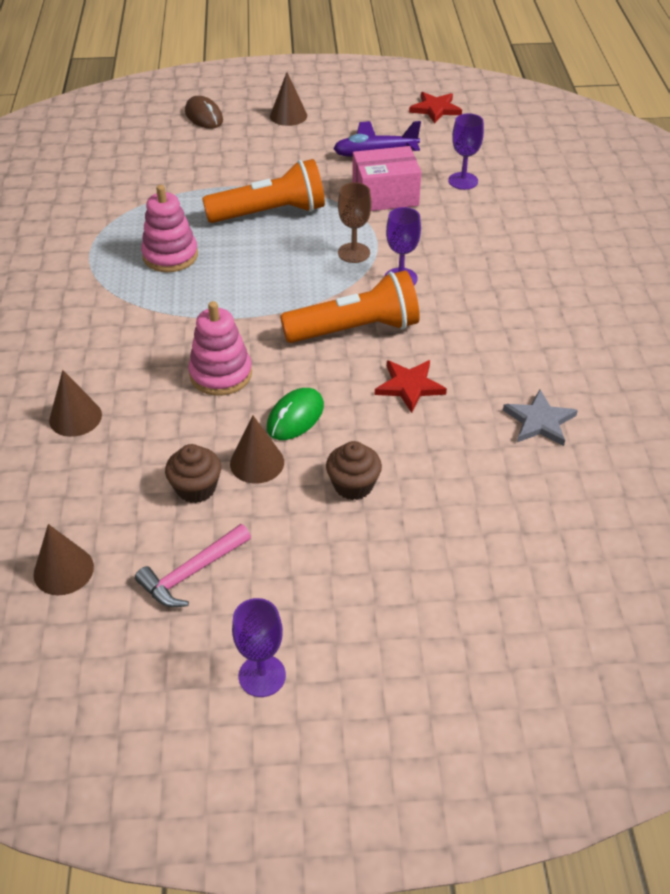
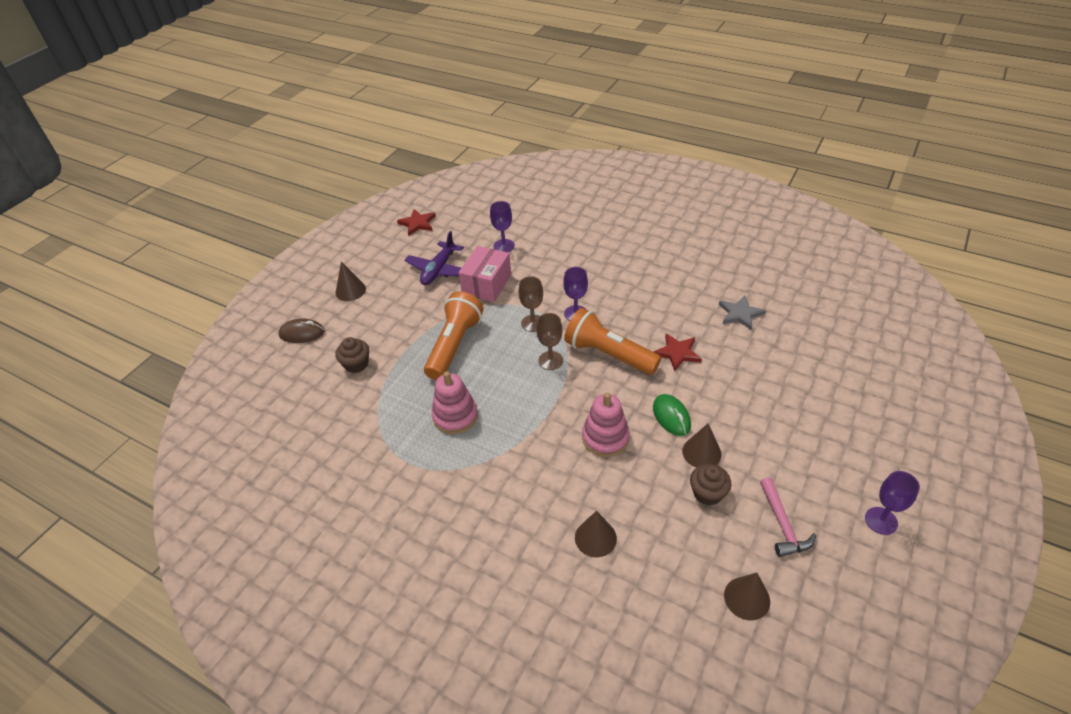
camera: 55 degrees left, 0 degrees up
orange flashlight [280,270,420,343] -> orange flashlight turned 75 degrees counterclockwise [564,308,661,375]
brown cupcake [326,441,382,500] -> brown cupcake moved to [335,337,369,373]
none -> brown goblet [536,313,563,370]

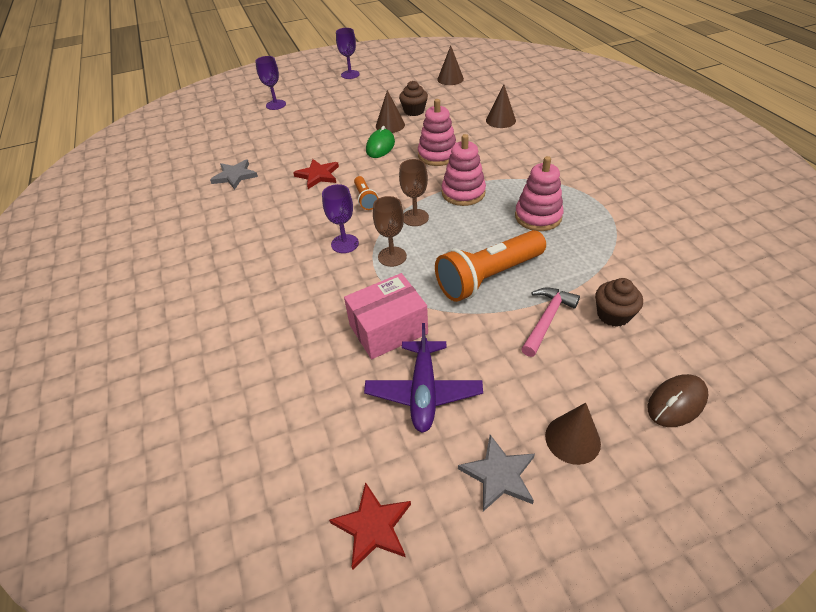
camera: 140 degrees left, 0 degrees up
brown mouse [279,319,325,343] -> brown mouse turned 75 degrees counterclockwise [648,374,709,427]
purple plane [404,231,464,285] -> purple plane turned 120 degrees clockwise [364,323,483,433]
purple goblet [490,201,515,252] -> purple goblet moved to [255,56,286,110]
orange flashlight [564,308,661,375] -> orange flashlight [354,176,379,210], size x0.48
pink hammer [760,477,816,557] -> pink hammer moved to [521,287,580,357]
none -> pink stacking toy [442,134,486,206]
none -> grey star [458,435,535,511]

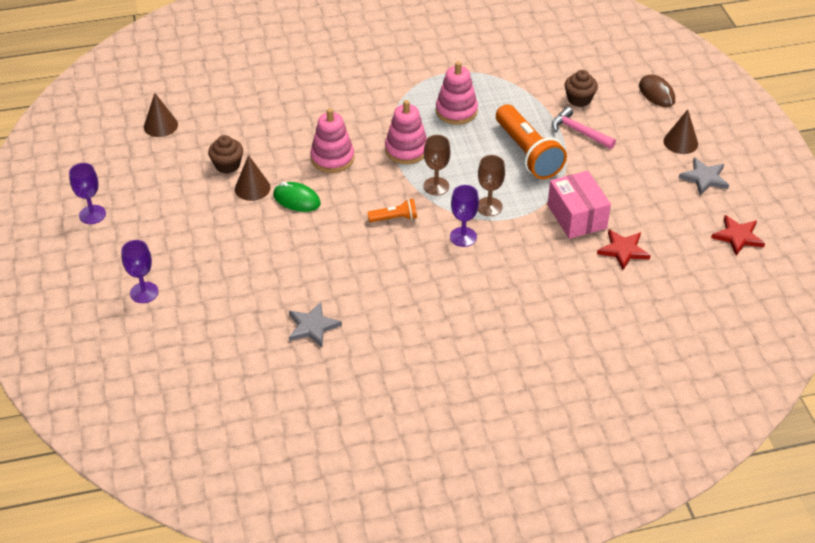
camera: 85 degrees left, 0 degrees up
red star [293,159,339,189] -> red star moved to [597,229,651,270]
purple plane [364,323,483,433] -> none
brown cone [486,85,516,128] -> none

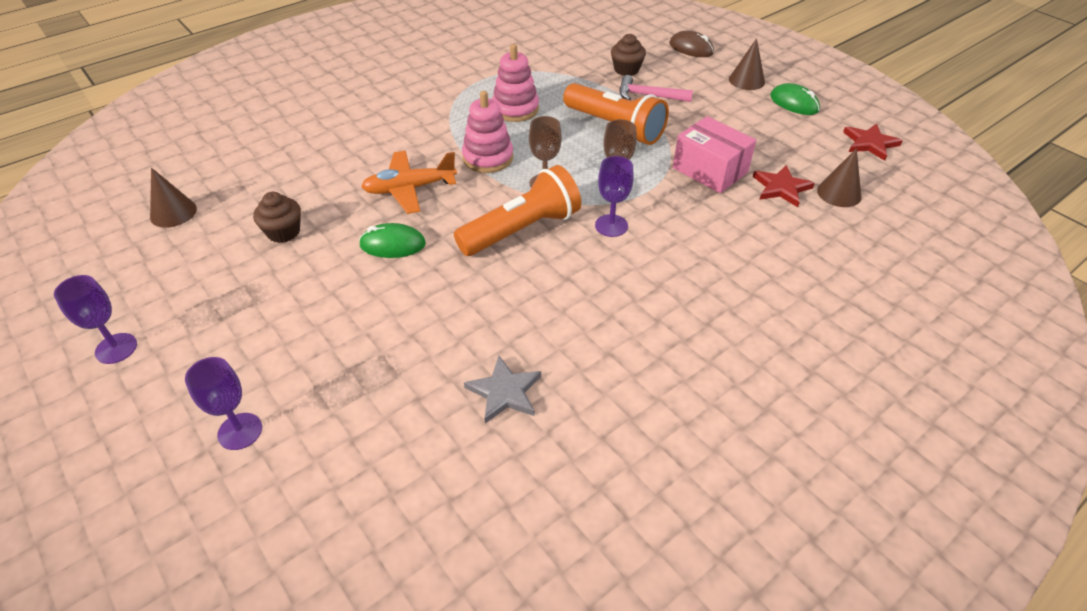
camera: 25 degrees left, 0 degrees up
brown cone [235,155,271,201] -> brown cone moved to [817,148,862,207]
pink stacking toy [310,108,354,173] -> orange plane [361,151,457,214]
orange flashlight [367,199,417,222] -> orange flashlight [454,165,581,256], size x2.08
grey star [679,158,729,195] -> green mouse [770,83,820,115]

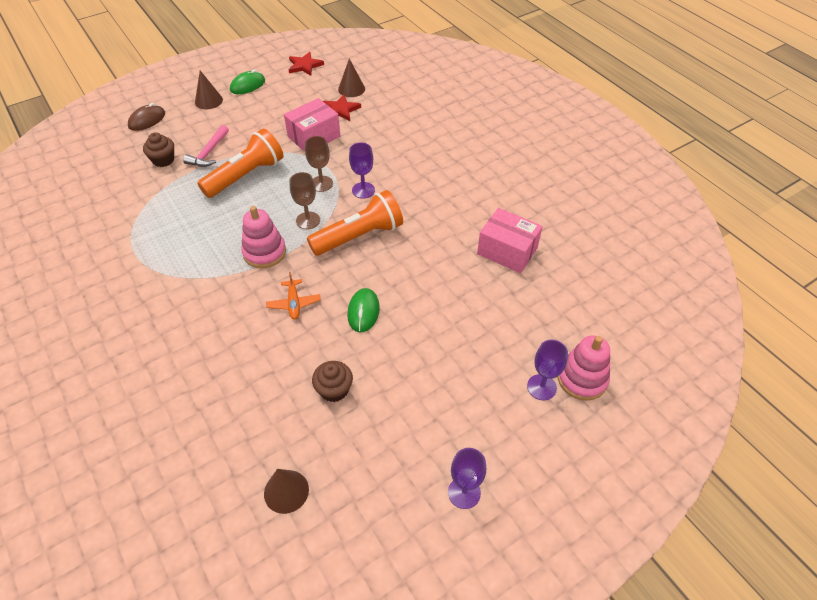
camera: 85 degrees left, 5 degrees up
orange plane [361,151,457,214] -> orange plane [266,272,321,319], size x0.63
orange flashlight [454,165,581,256] -> orange flashlight turned 90 degrees clockwise [307,190,403,256]
grey star [464,356,541,423] -> pink box [477,208,543,273]
pink stacking toy [492,44,539,122] -> pink stacking toy moved to [558,336,610,401]

